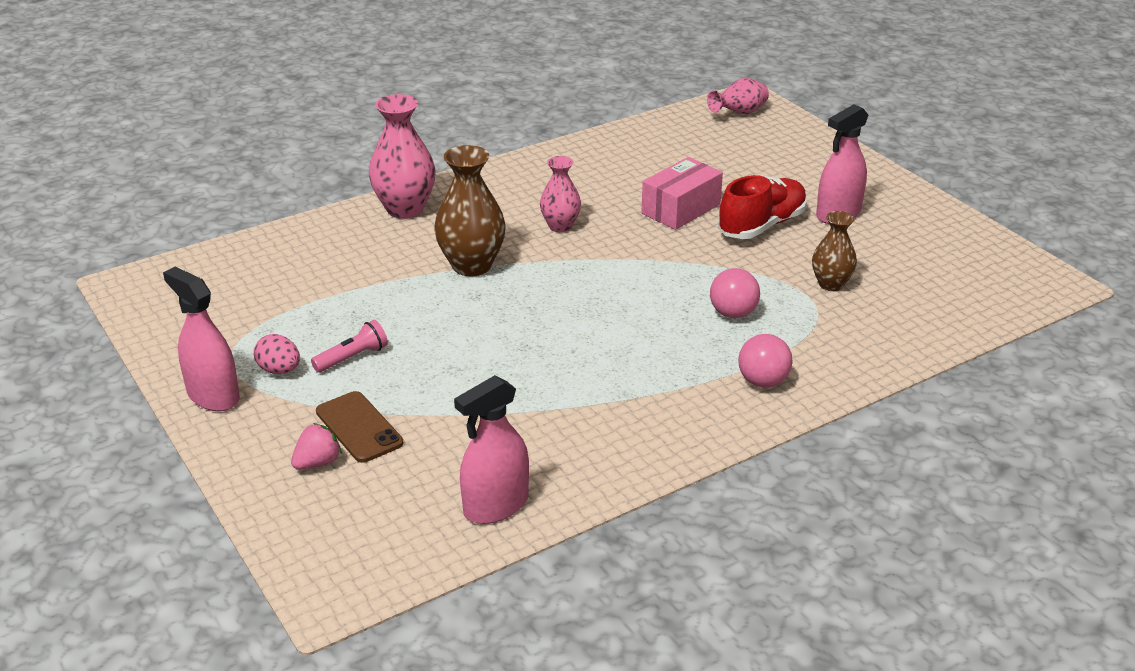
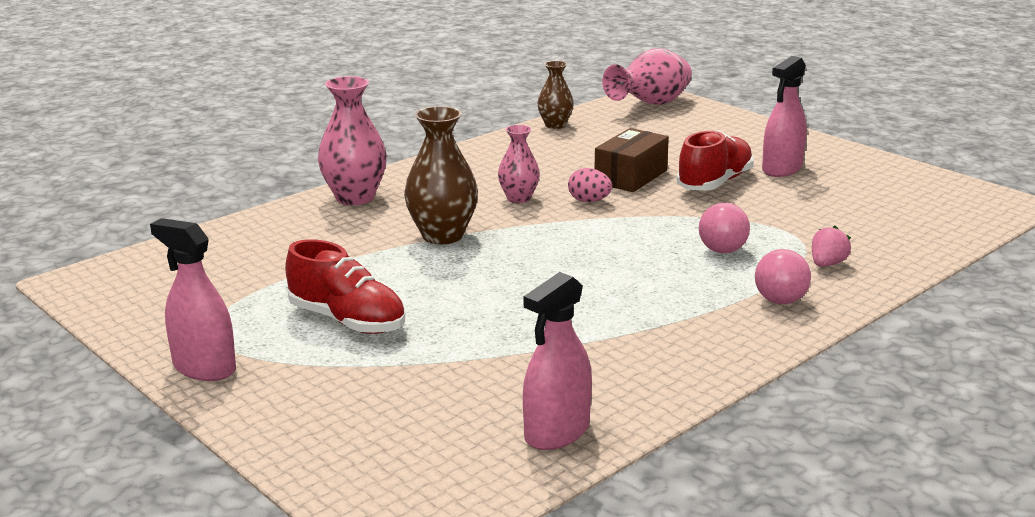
camera: 10 degrees left, 10 degrees down
pink egg [254,334,300,374] -> pink egg moved to [568,168,612,202]
pink strawberry [291,423,342,470] -> pink strawberry moved to [812,226,851,267]
pink flashlight [311,320,388,373] -> red shoe [285,239,405,334]
brown phone [316,391,403,463] -> none
pink box [641,157,723,230] -> brown box [594,128,669,192]
pink vase [707,78,769,114] -> pink vase [602,48,692,105], size x1.63
brown vase [812,211,857,291] -> brown vase moved to [538,61,574,129]

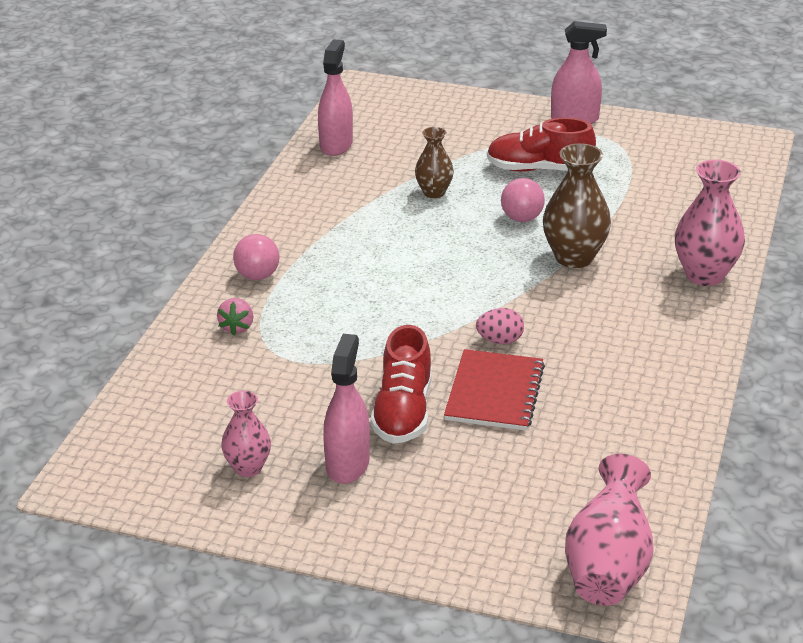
camera: 150 degrees right, 10 degrees up
pink vase [498,125,540,203] -> pink vase moved to [221,391,271,477]
brown vase [538,61,574,129] -> brown vase moved to [415,127,454,198]
brown box [594,128,669,192] -> red notebook [444,349,545,431]
pink ball [699,203,750,253] -> pink ball moved to [501,178,545,222]

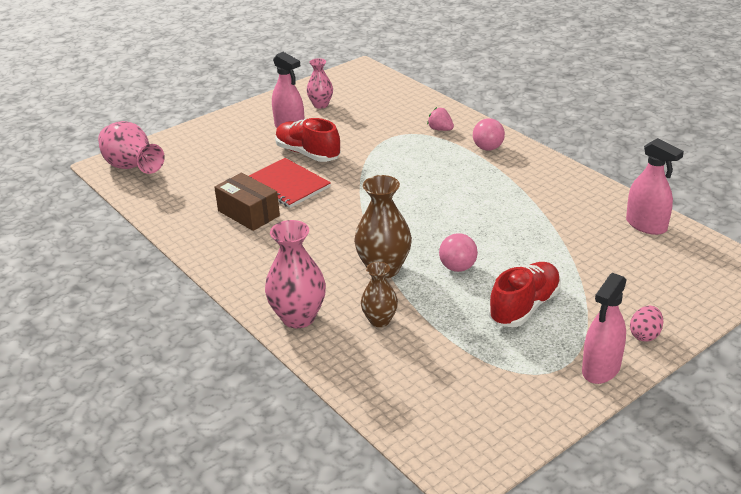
camera: 125 degrees right, 0 degrees up
brown vase [415,127,454,198] -> brown vase moved to [361,262,398,327]
pink egg [476,308,524,344] -> pink egg moved to [630,306,663,342]
none -> brown box [214,173,280,231]

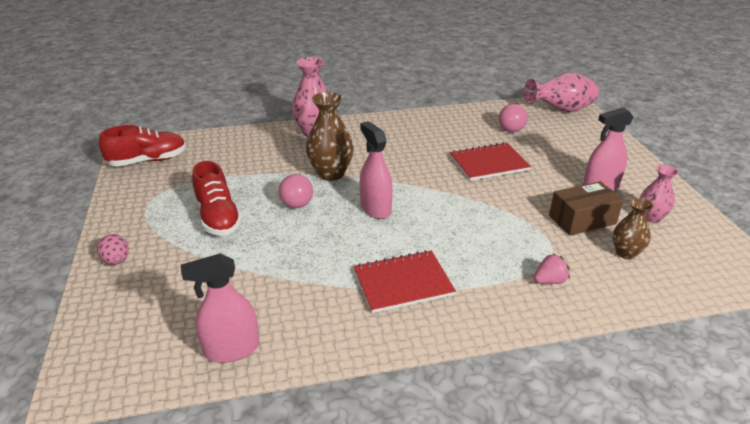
camera: 115 degrees right, 0 degrees up
brown box [214,173,280,231] -> brown box moved to [549,181,624,236]
red shoe [275,118,341,162] -> red shoe moved to [99,125,186,166]
brown vase [361,262,398,327] -> brown vase moved to [613,197,654,259]
pink ball [473,118,505,151] -> pink ball moved to [499,104,528,132]
pink spray bottle [582,273,627,384] -> pink spray bottle moved to [360,121,393,219]
none -> red notebook [353,250,456,313]

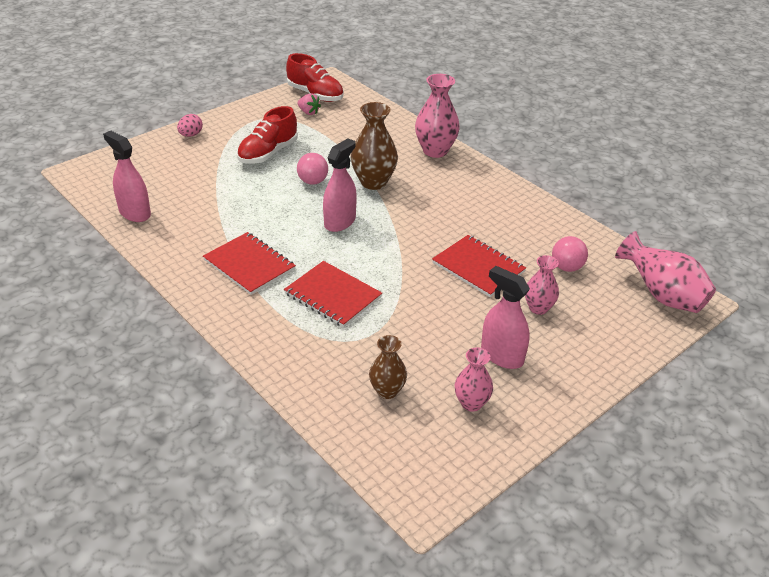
camera: 60 degrees right, 5 degrees up
pink strawberry [534,254,570,284] -> pink strawberry moved to [297,93,321,115]
brown box [549,181,624,236] -> none
none -> red notebook [284,261,382,327]
none -> pink vase [525,255,559,315]

